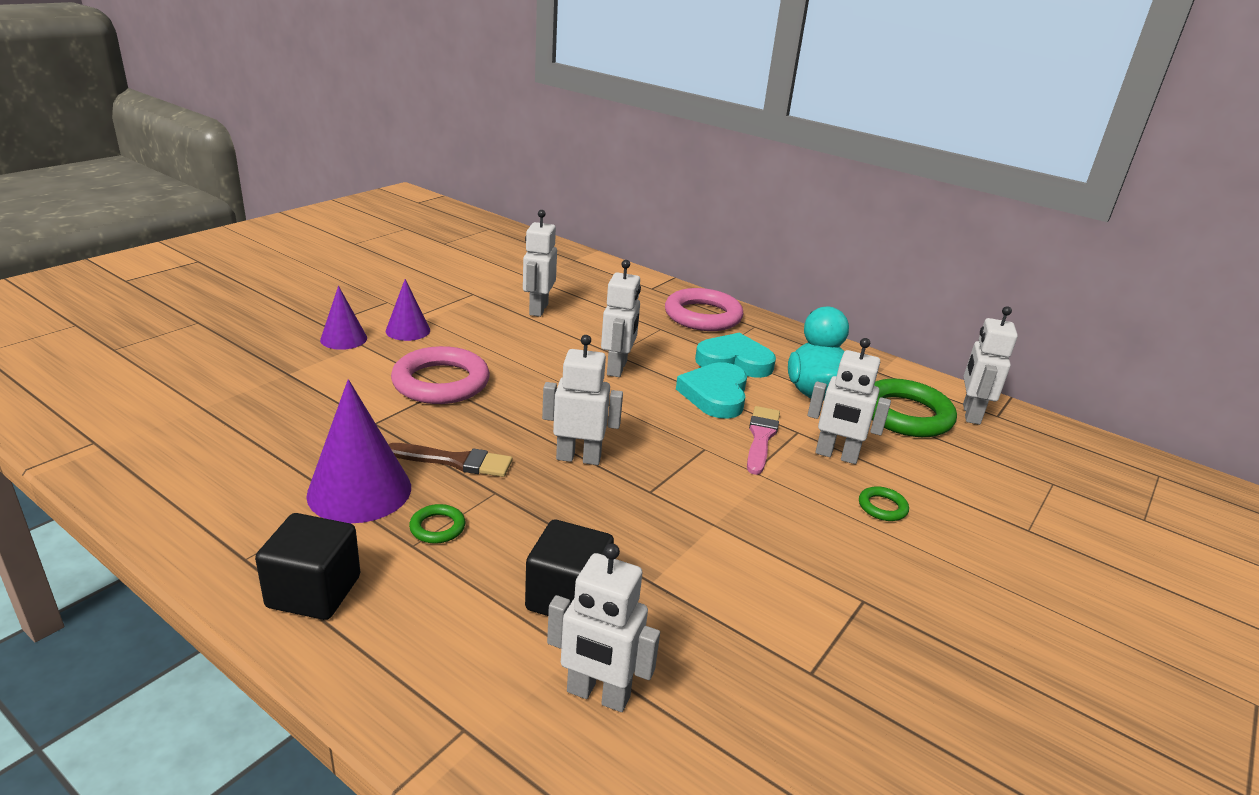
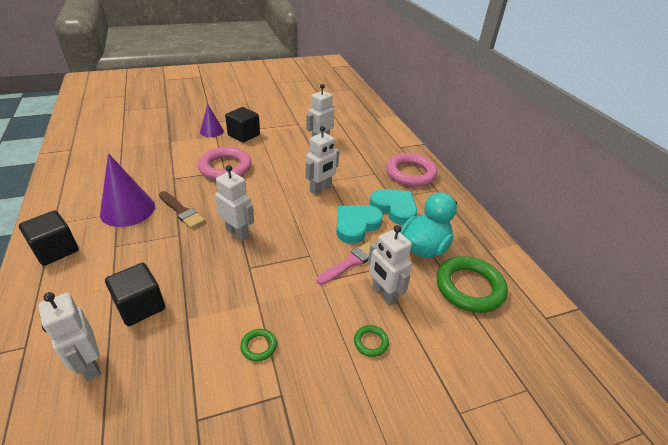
camera: 35 degrees right, 10 degrees up
purple cone [386,279,430,341] -> black cube [225,107,260,143]
green ring [409,504,465,544] -> green ring moved to [240,329,277,361]
white robot [963,306,1018,425] -> none

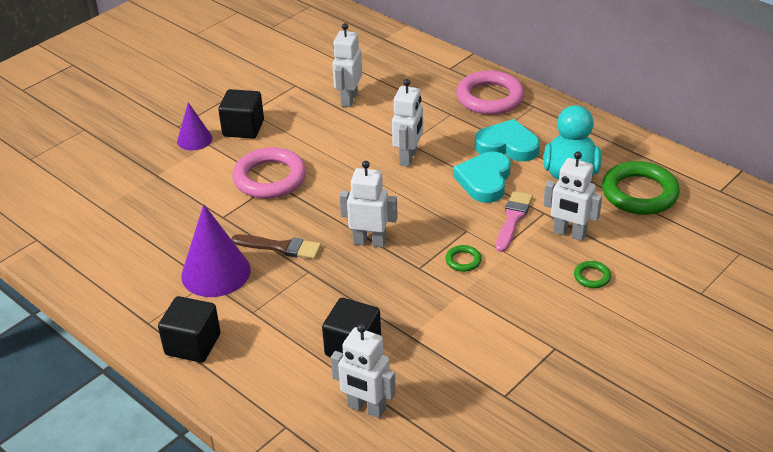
camera: 25 degrees left, 0 degrees up
green ring [240,329,277,361] -> green ring moved to [445,245,482,272]

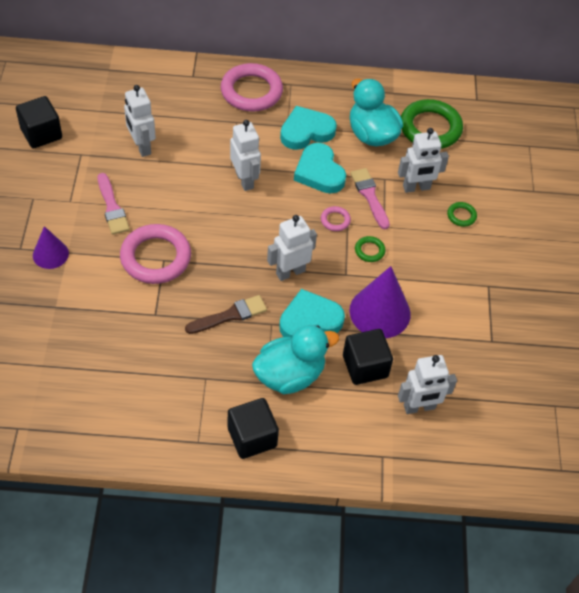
camera: 45 degrees left, 15 degrees up
purple cone [181,204,251,297] -> purple cone moved to [349,266,411,338]
black cube [218,89,264,139] -> black cube moved to [16,96,62,149]
none -> pink brush [98,173,130,235]
none -> turquoise duck [252,325,339,394]
none -> turquoise heart [279,289,345,337]
none -> pink ring [321,206,351,231]

